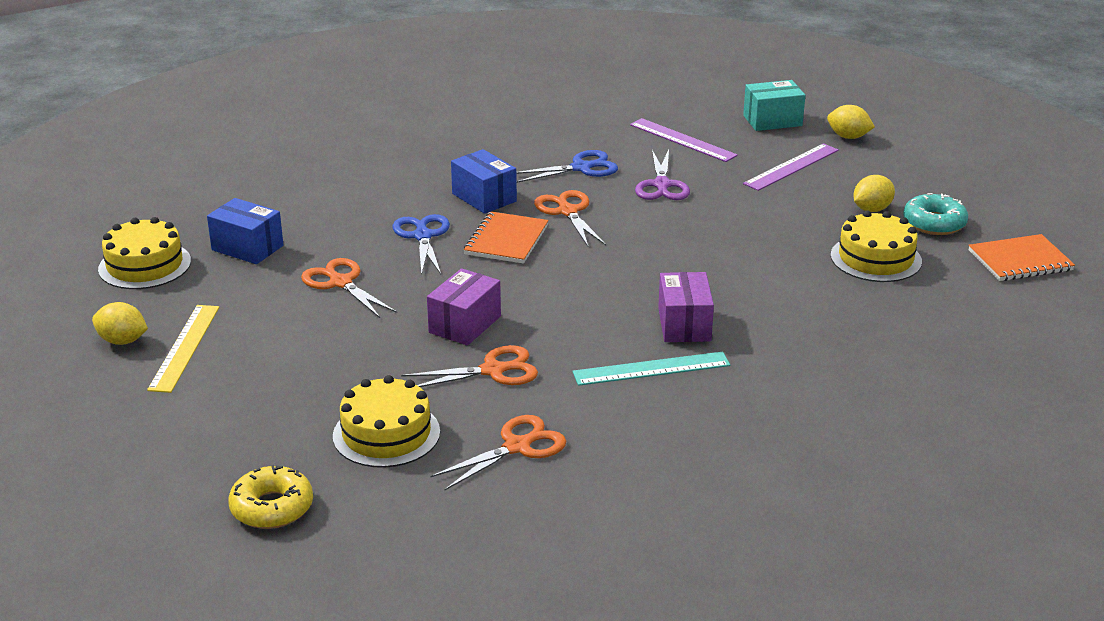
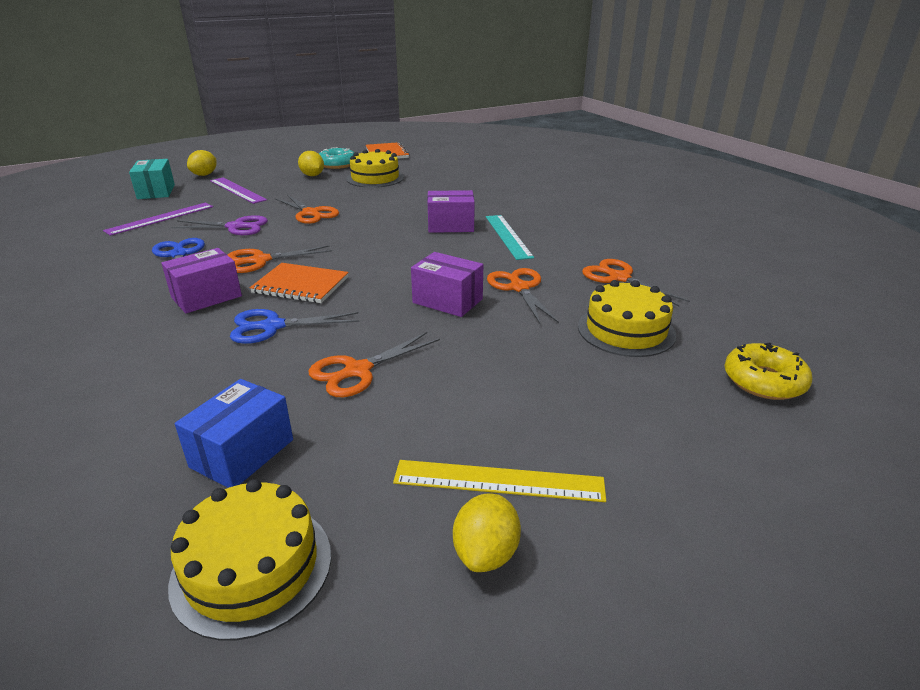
camera: 90 degrees left, 0 degrees up
blue box [451,149,517,214] -> purple box [161,248,242,313]
none -> orange scissors [275,195,339,224]

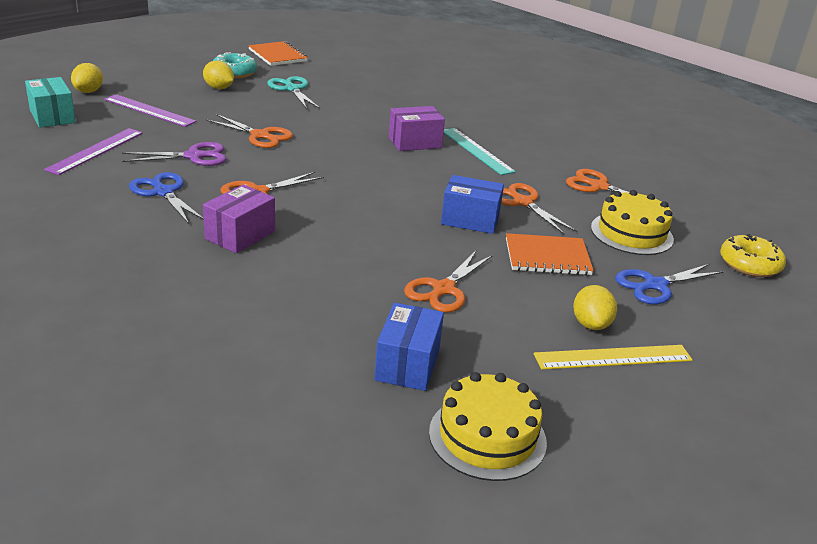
camera: 20 degrees left, 0 degrees up
blue scissors [230,309,359,344] -> blue scissors moved to [615,264,723,304]
orange notebook [250,263,349,303] -> orange notebook moved to [506,233,594,275]
yellow cake [346,149,404,188] -> turquoise scissors [267,76,320,109]
purple box [411,252,483,317] -> blue box [441,175,504,234]
yellow lemon [453,493,521,572] -> yellow lemon moved to [573,285,617,330]

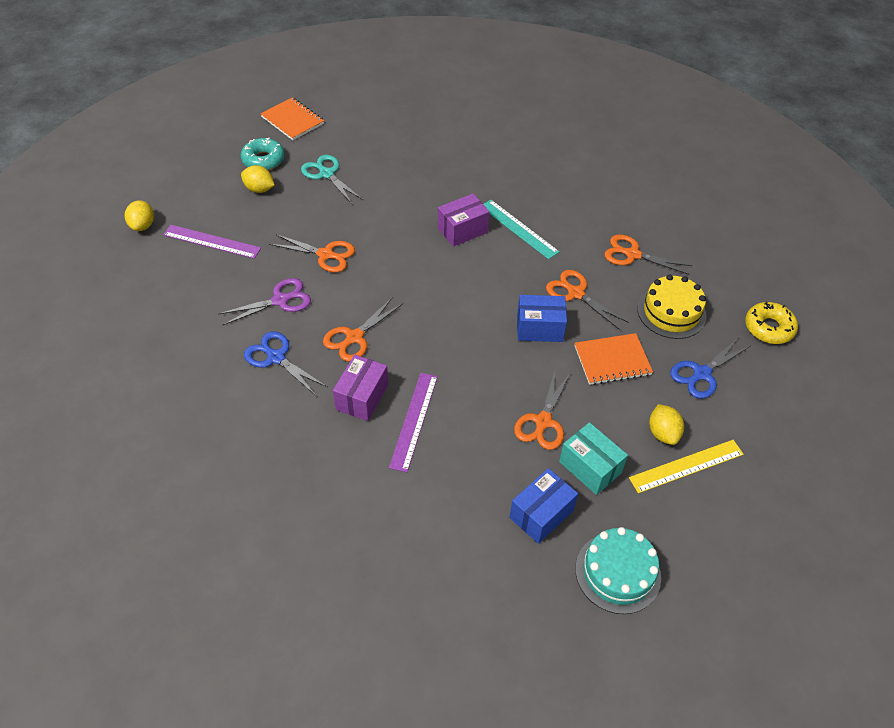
camera: 10 degrees left, 20 degrees up
turquoise box [25,77,76,128] -> turquoise box moved to [559,422,628,495]
purple ruler [44,128,143,175] -> purple ruler moved to [389,373,438,472]
blue box [374,303,444,391] -> blue box turned 45 degrees clockwise [509,468,578,544]
yellow cake [429,372,547,481] -> turquoise cake [575,527,661,614]

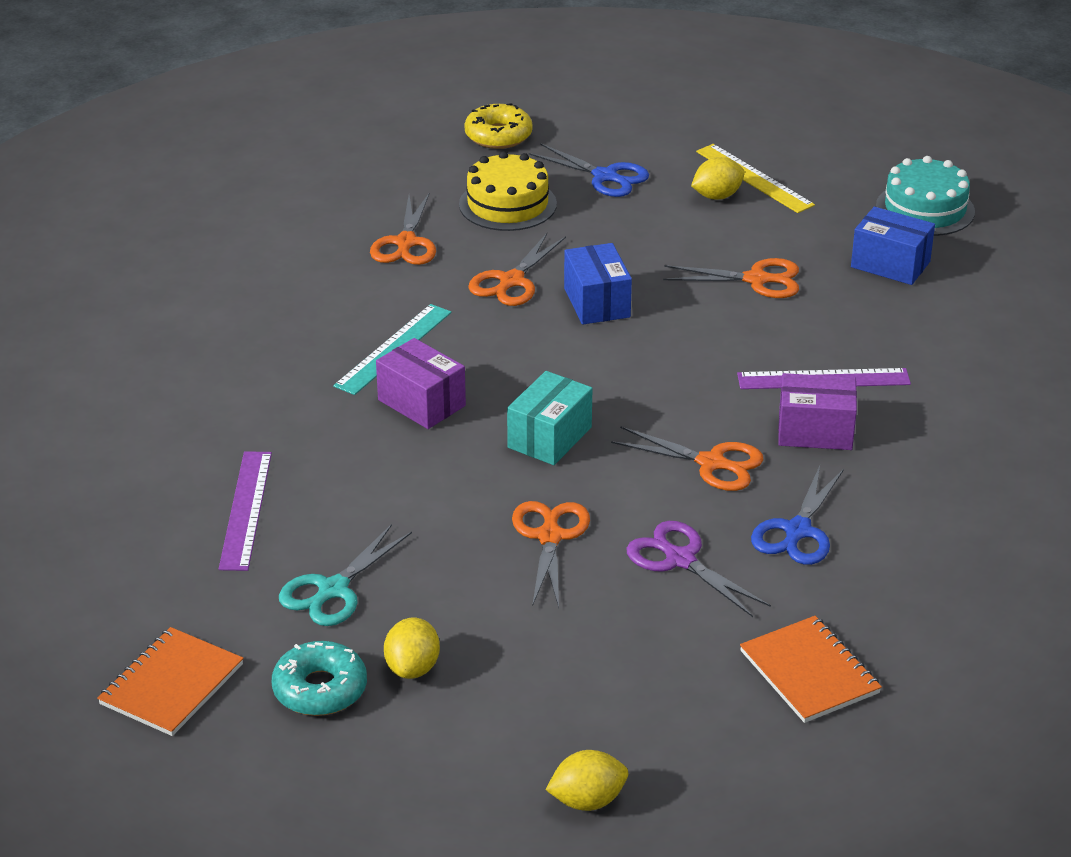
camera: 105 degrees left, 15 degrees down
purple ruler [163,225,261,259] -> purple ruler moved to [219,451,272,571]
turquoise box [559,422,628,495] -> turquoise box moved to [507,371,592,465]
orange notebook [575,333,653,385] -> orange notebook moved to [740,616,882,723]

